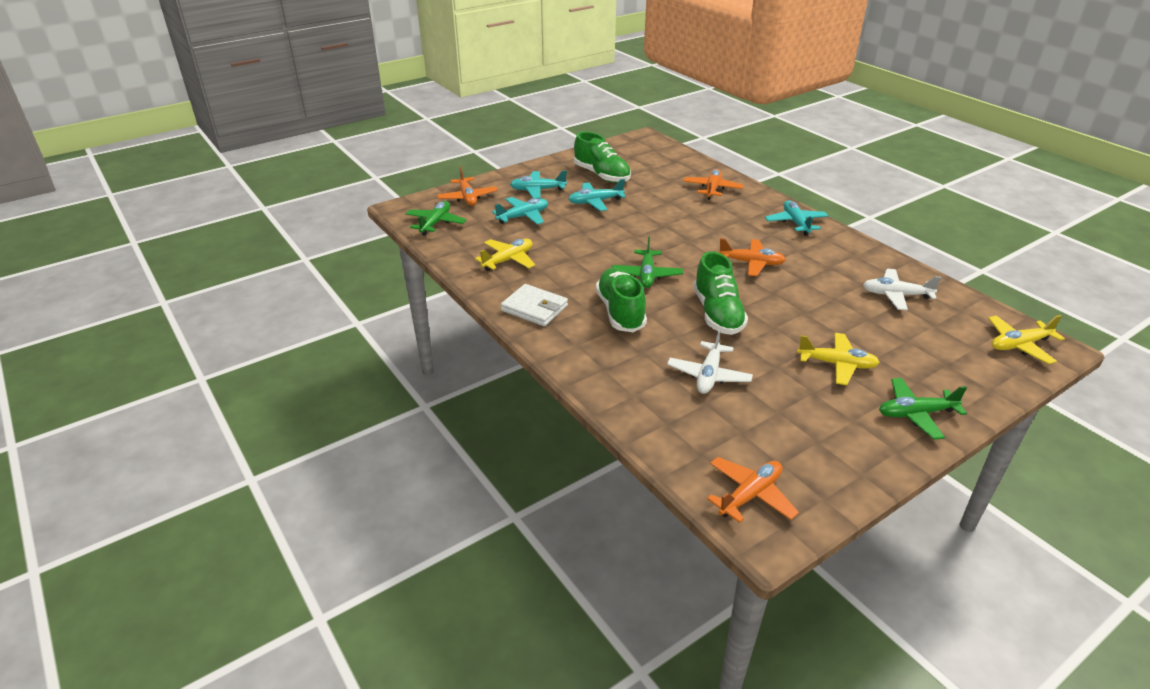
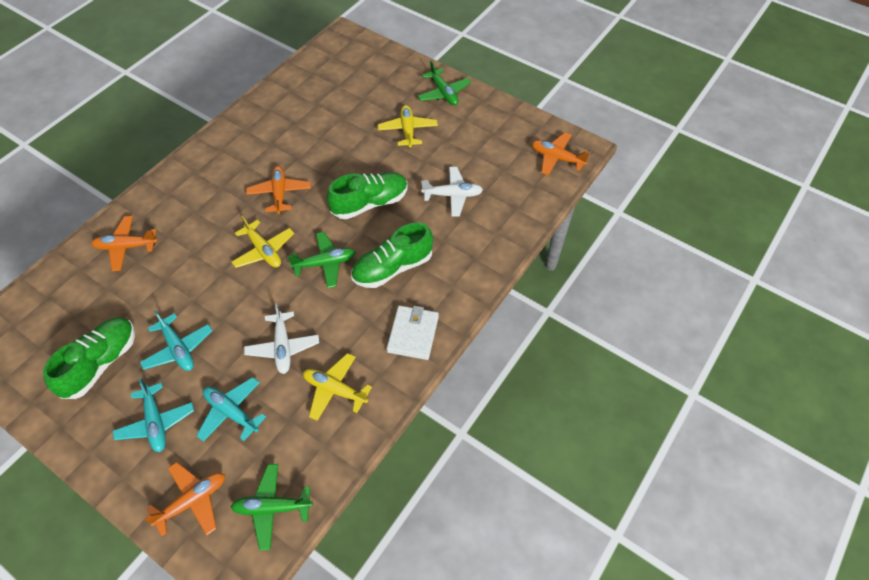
camera: 110 degrees left, 20 degrees up
turquoise plane [765,200,828,236] -> none
white plane [863,269,941,310] -> white plane moved to [244,303,319,374]
yellow plane [988,315,1065,364] -> yellow plane moved to [231,216,294,268]

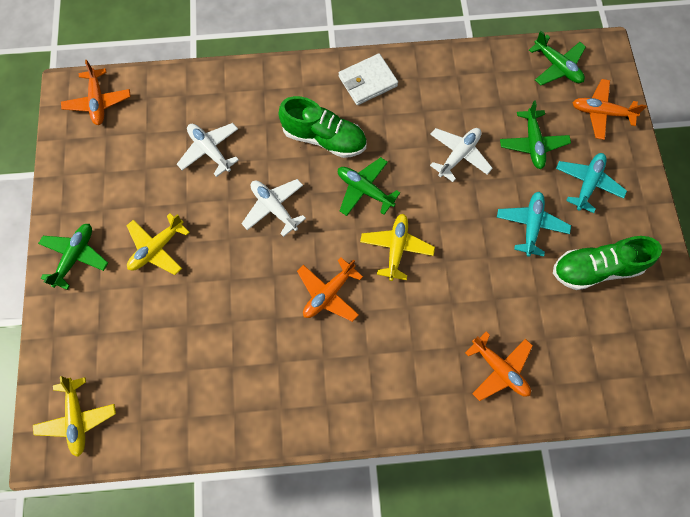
camera: 130 degrees left, 15 degrees up
turquoise plane [196,377,266,442] -> green plane [500,100,571,169]
yellow plane [303,353,372,421] -> yellow plane moved to [33,376,116,457]
green shoe [327,172,408,219] -> white plane [241,179,306,237]

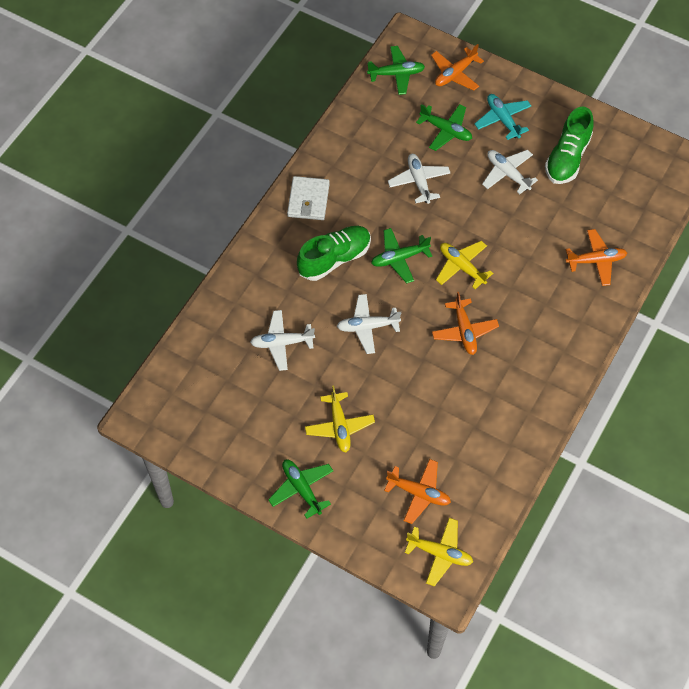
camera: 55 degrees left, 10 degrees down
orange plane [61,60,131,125] -> orange plane moved to [384,459,451,524]
turquoise plane [497,192,571,257] -> white plane [482,150,538,194]

